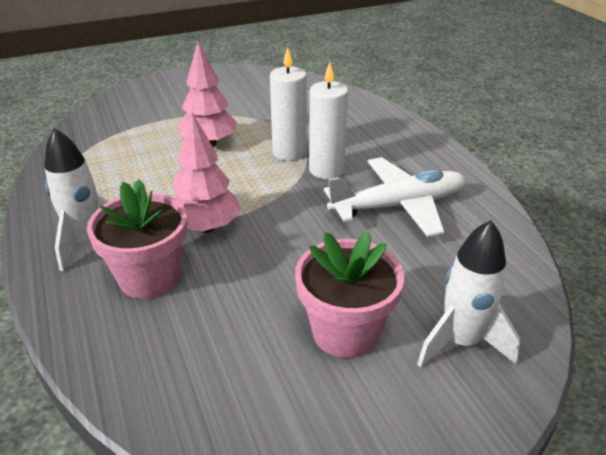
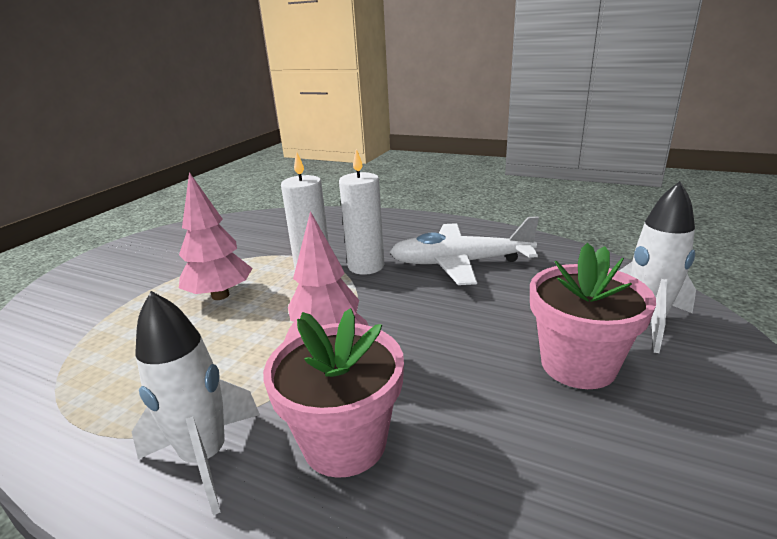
camera: 40 degrees left, 10 degrees down
white plane [324,157,466,237] -> white plane turned 120 degrees counterclockwise [389,216,539,285]

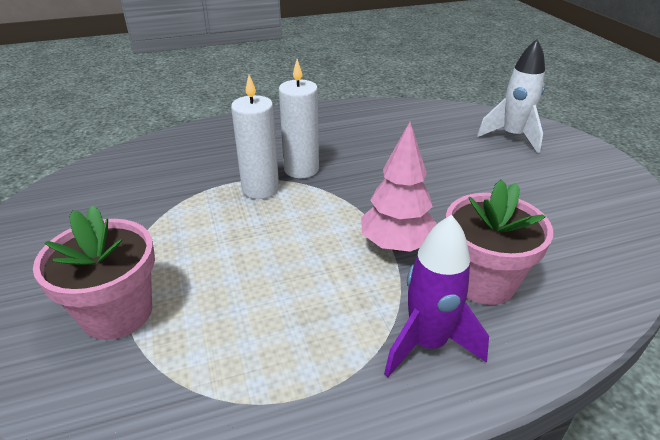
camera: 45 degrees left, 10 degrees up
white rocket [132,291,260,515] -> purple rocket [384,215,489,377]
pink tree [179,172,253,300] -> none
white plane [389,216,539,285] -> none
pink flower pot [530,243,656,389] -> pink flower pot moved to [33,206,155,340]

